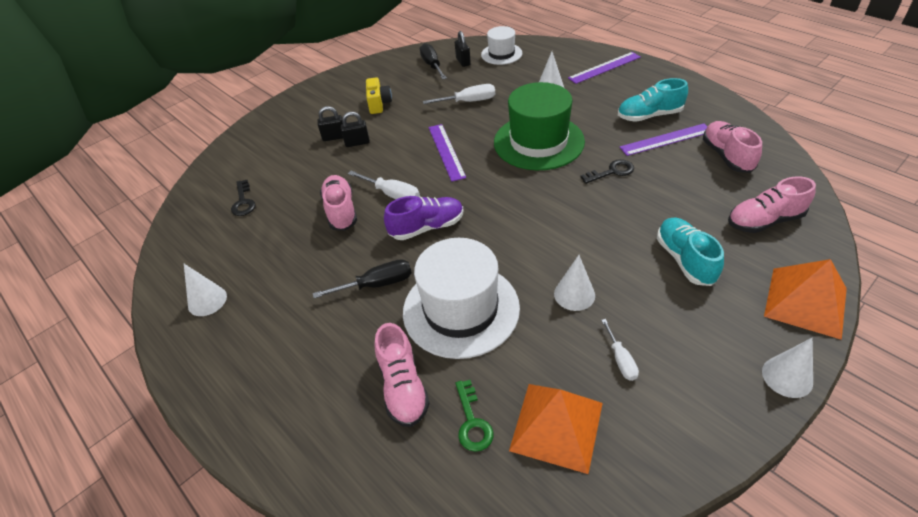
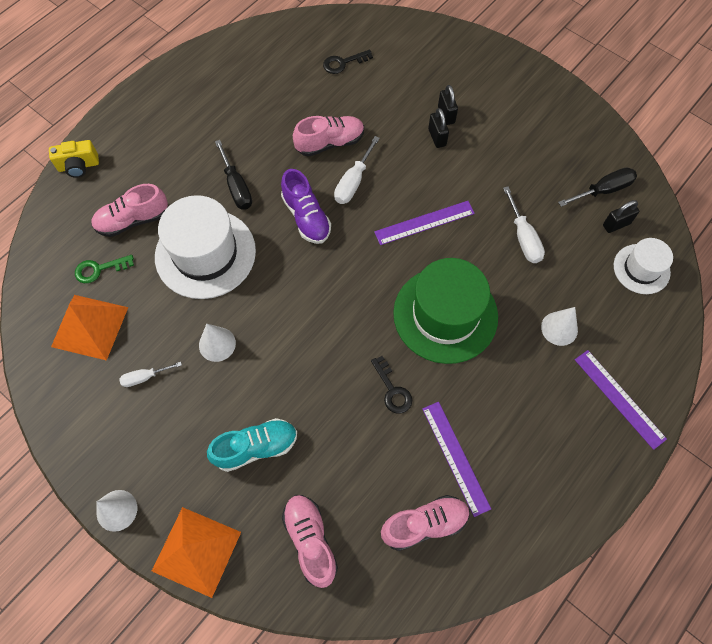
camera: 80 degrees right, 20 degrees up
white cone [184,264,227,316] -> none
yellow camera [366,77,392,114] -> yellow camera moved to [49,140,99,178]
turquoise shoe [618,78,688,122] -> none

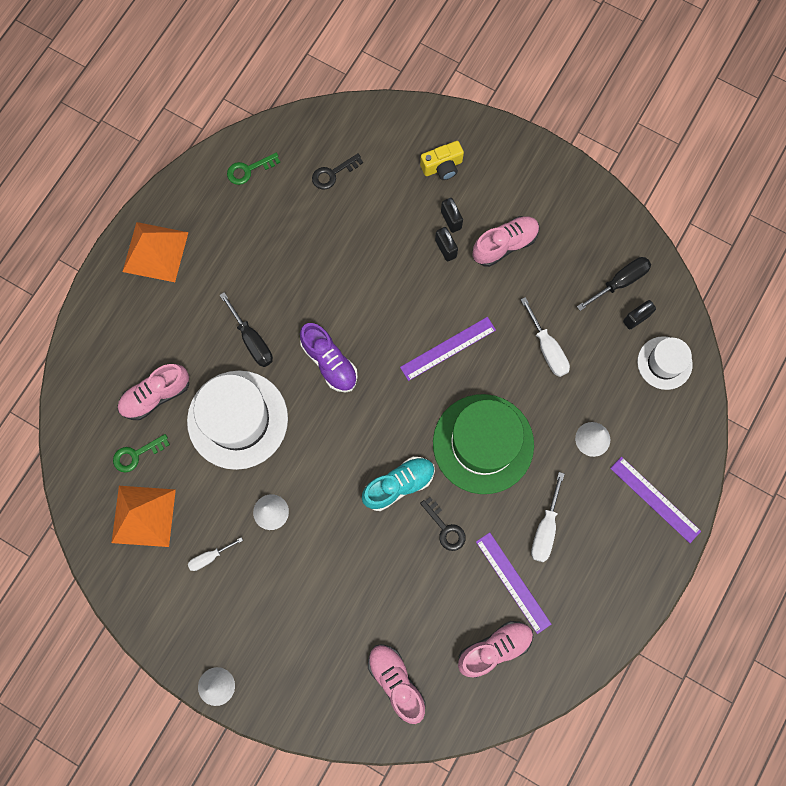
camera: 10 degrees left, 10 degrees up
yellow camera [49,140,99,178] -> yellow camera moved to [420,141,464,180]
orange pyramid [152,507,241,598] -> orange pyramid moved to [122,222,189,282]
turquoise shoe [207,418,297,472] -> turquoise shoe moved to [362,457,435,511]
pink shoe [293,116,364,157] -> pink shoe moved to [473,216,540,267]
white screwdriver [334,136,380,204] -> white screwdriver moved to [531,472,564,562]
none -> green key [227,153,280,185]

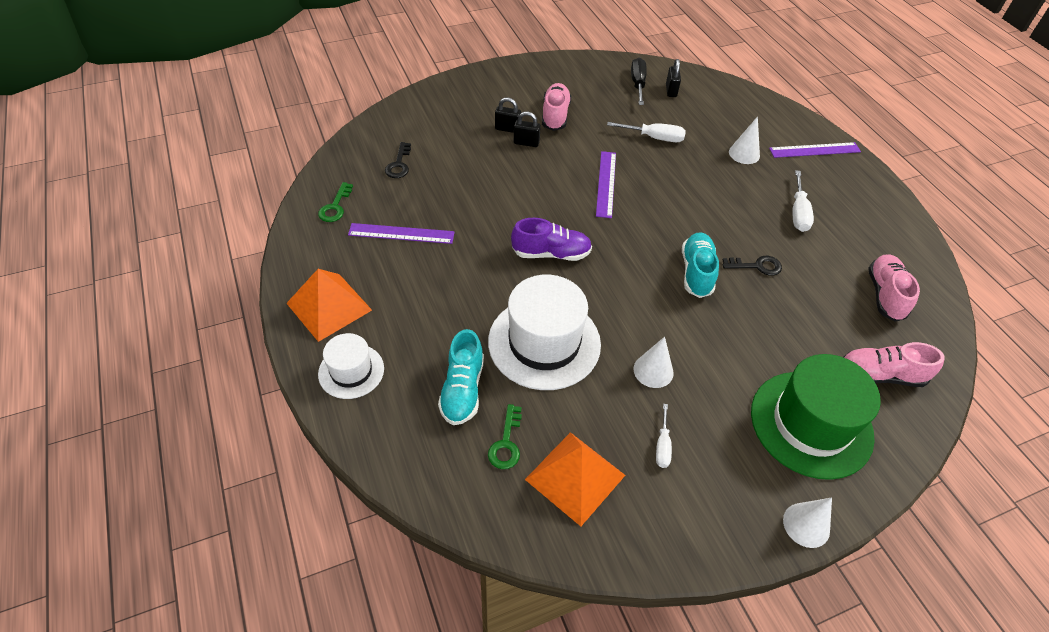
camera: 55 degrees left, 25 degrees down
pink shoe [118,364,189,420] -> turquoise shoe [438,329,484,425]
black screwdriver [220,292,273,367] -> none
yellow camera [420,141,464,180] -> none
green hat [433,394,534,494] -> green hat moved to [751,354,881,480]
purple ruler [476,532,551,634] -> purple ruler moved to [348,223,455,244]
white screwdriver [531,472,564,562] -> white screwdriver turned 45 degrees clockwise [792,170,814,232]
white hat [637,336,693,390] -> white hat moved to [318,333,384,399]

